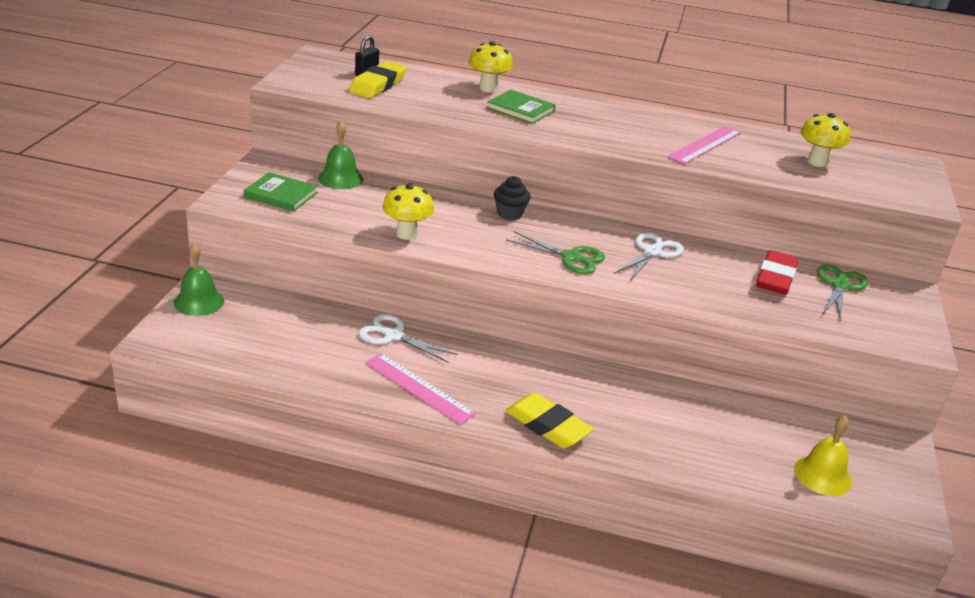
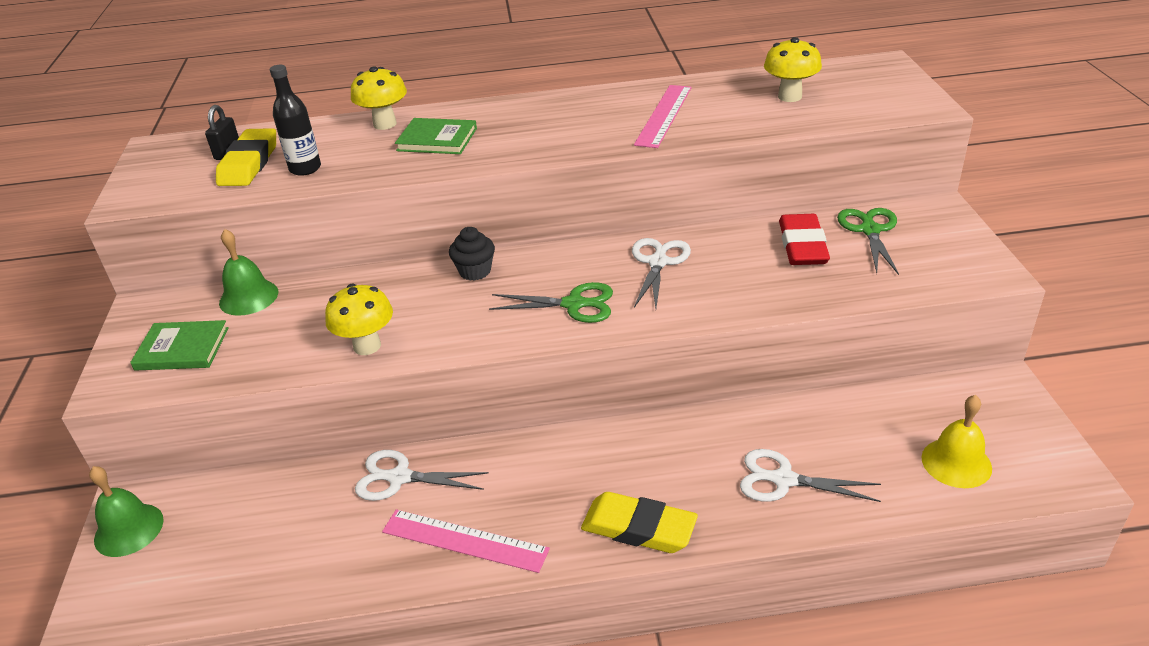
camera: 15 degrees left, 5 degrees up
none -> black bottle [270,65,321,176]
none -> white scissors [740,449,881,502]

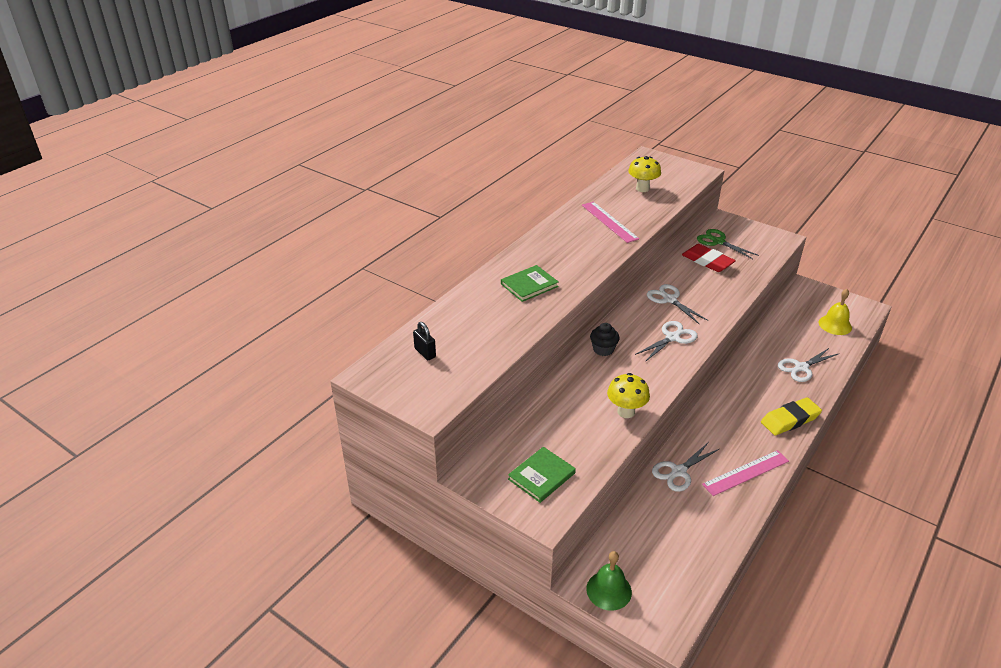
camera: 50 degrees left, 0 degrees up
yellow eraser [216,128,276,186] -> none
green bell [219,229,278,316] -> none
black bottle [270,65,321,176] -> none
yellow mushroom [351,66,407,130] -> none
green scissors [489,282,613,323] -> white scissors [635,321,698,362]

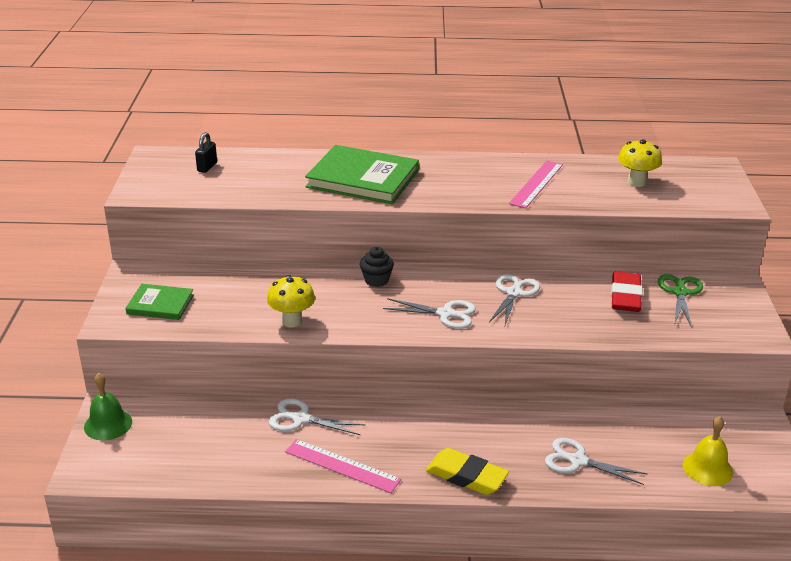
camera: 55 degrees right, 5 degrees down
green book [501,265,559,302] -> green book [305,145,419,204], size x1.82

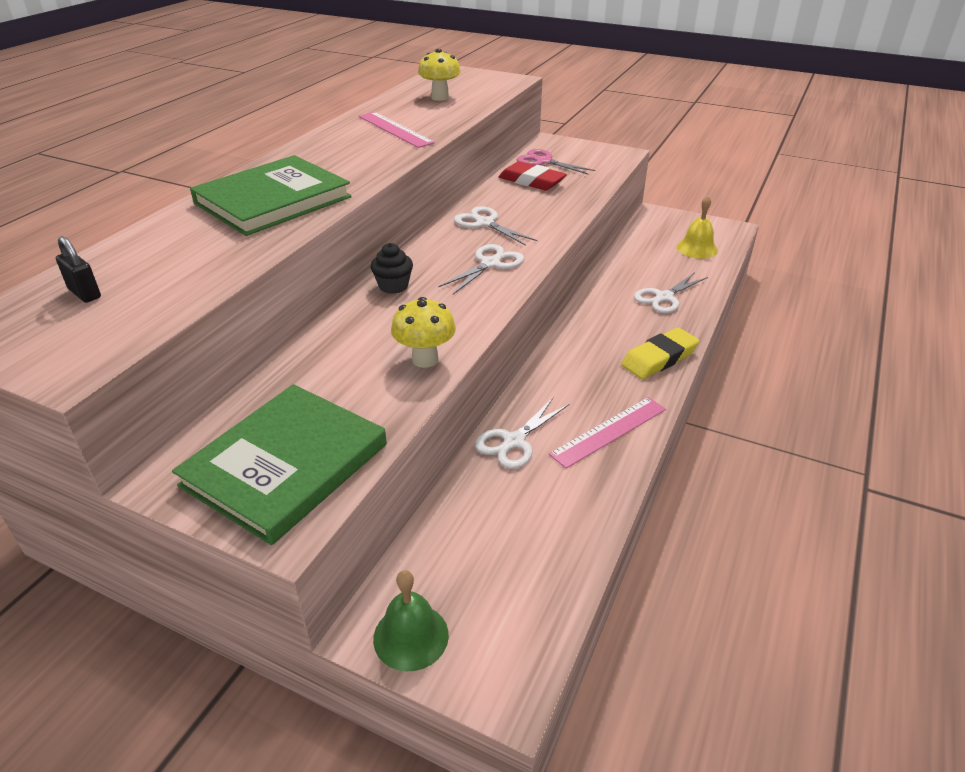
camera: 65 degrees left, 5 degrees up
green book [125,284,194,320] -> green book [172,384,387,545], size x1.82
green scissors [658,274,703,326] -> pink scissors [517,149,595,174]

